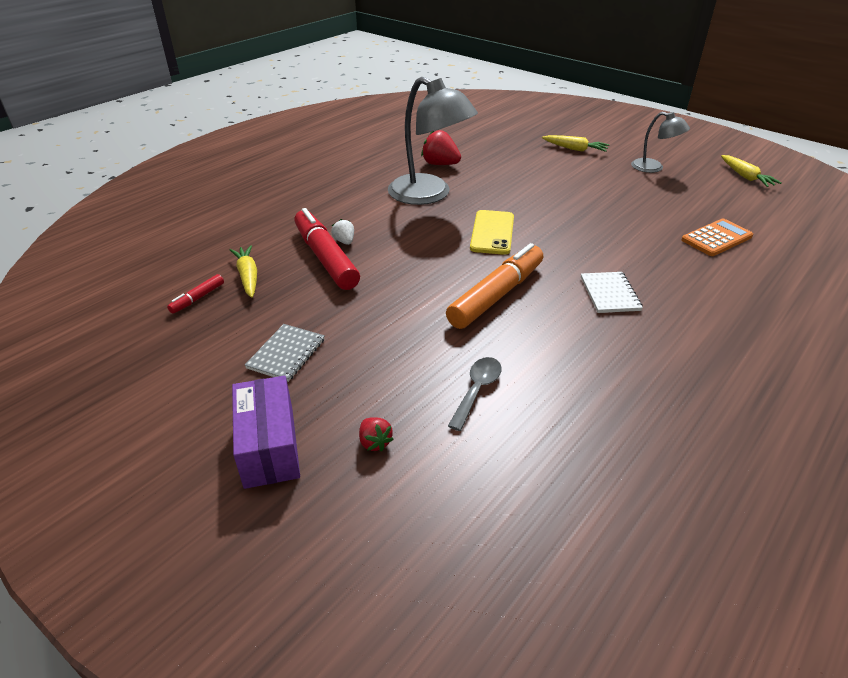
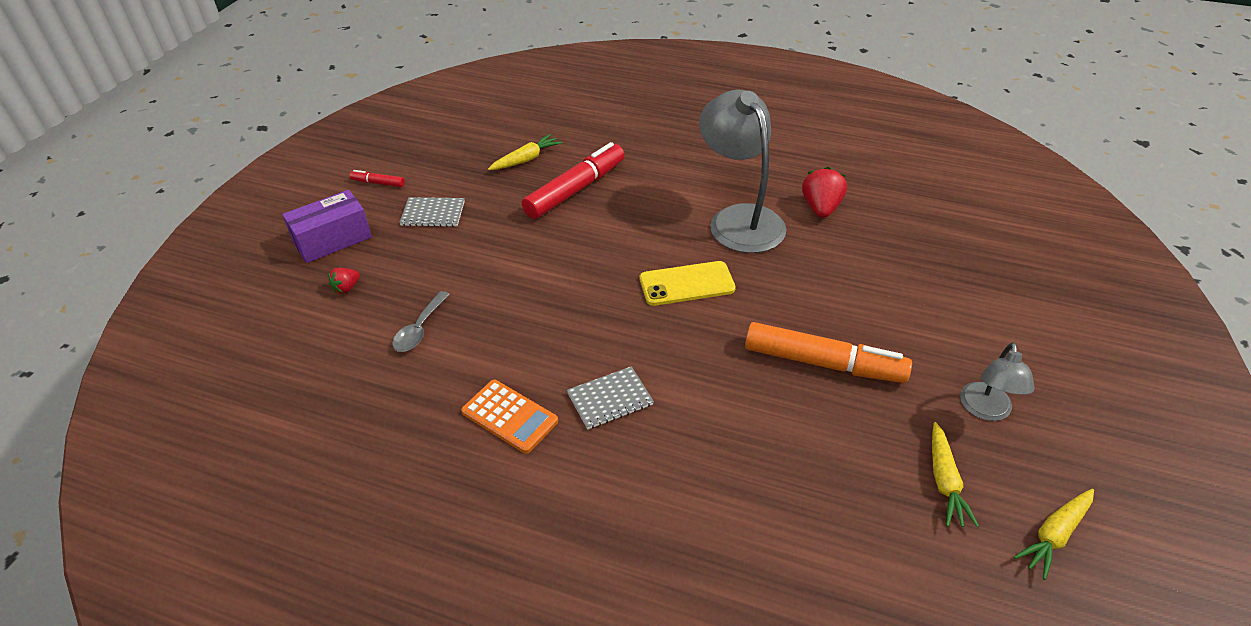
camera: 70 degrees right, 5 degrees up
red marker [167,274,224,313] -> red marker moved to [350,170,405,187]
white strawberry [331,219,354,245] -> none
grey lamp [388,77,478,205] -> grey lamp turned 135 degrees clockwise [699,89,787,253]
orange marker [446,243,543,329] -> orange marker moved to [745,322,912,383]
grey spoon [448,357,501,431] -> grey spoon turned 105 degrees clockwise [392,291,450,352]
yellow carrot [542,135,609,152] -> yellow carrot moved to [932,422,979,527]
white notebook [581,272,643,313] -> grey notebook [567,366,654,430]
orange calculator [681,219,753,256] -> orange calculator moved to [461,380,558,454]

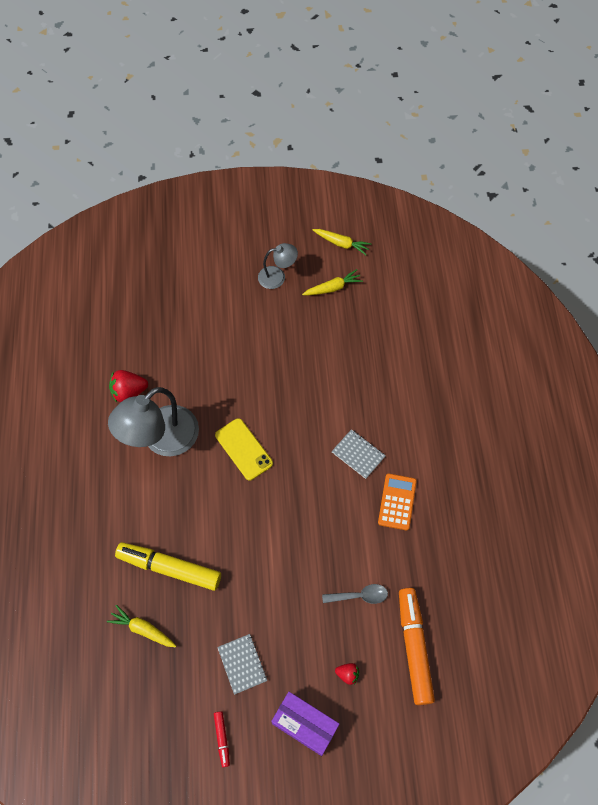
camera: 115 degrees left, 20 degrees up
red marker [522,142,625,219] -> yellow marker [115,542,221,591]
orange marker [745,322,912,383] -> orange marker moved to [399,588,435,705]

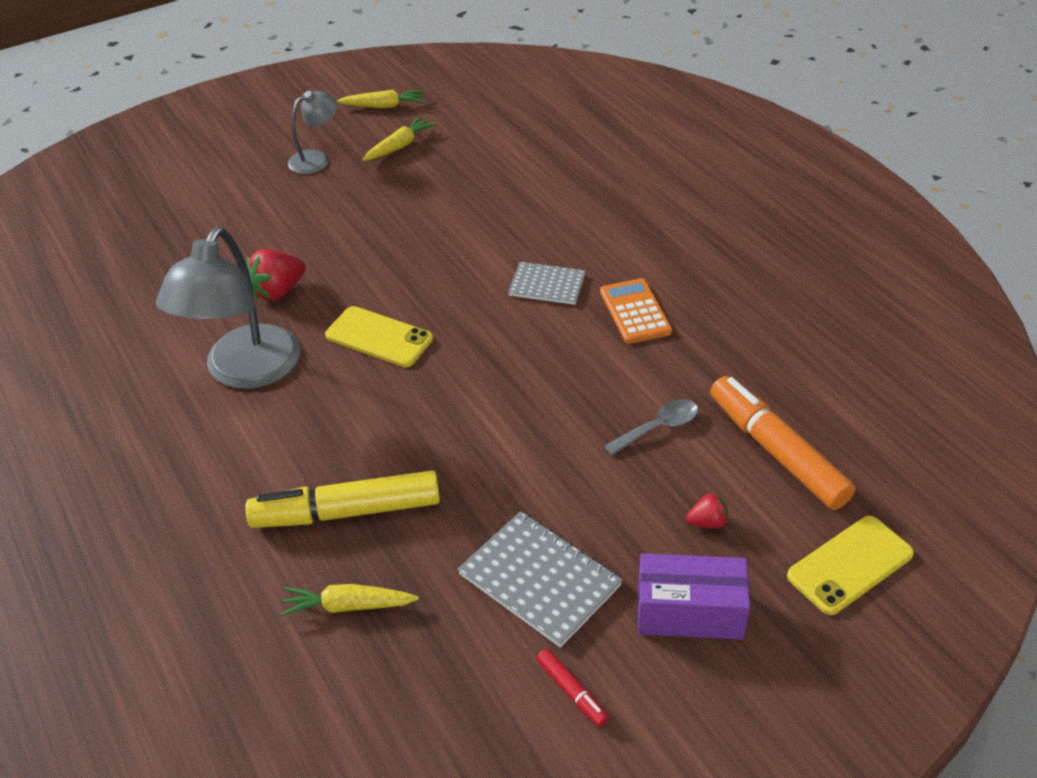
camera: 25 degrees left, 20 degrees down
red strawberry [109,370,148,403] -> red strawberry moved to [246,249,306,301]
grey notebook [217,634,267,695] -> grey notebook [458,511,623,648], size x1.54
none -> yellow phone [787,516,914,615]

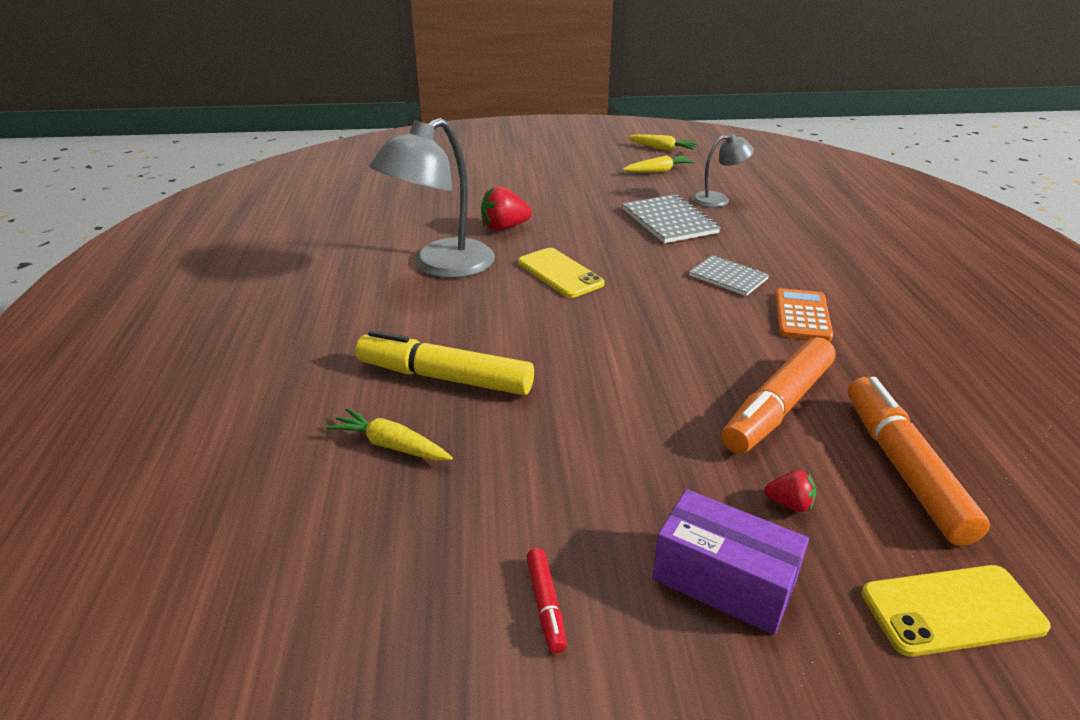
camera: 25 degrees right, 10 degrees down
grey lamp [288,91,338,174] -> grey lamp moved to [692,133,754,207]
grey notebook [458,511,623,648] -> grey notebook moved to [622,194,721,243]
grey spoon [604,399,698,455] -> orange marker [722,337,836,454]

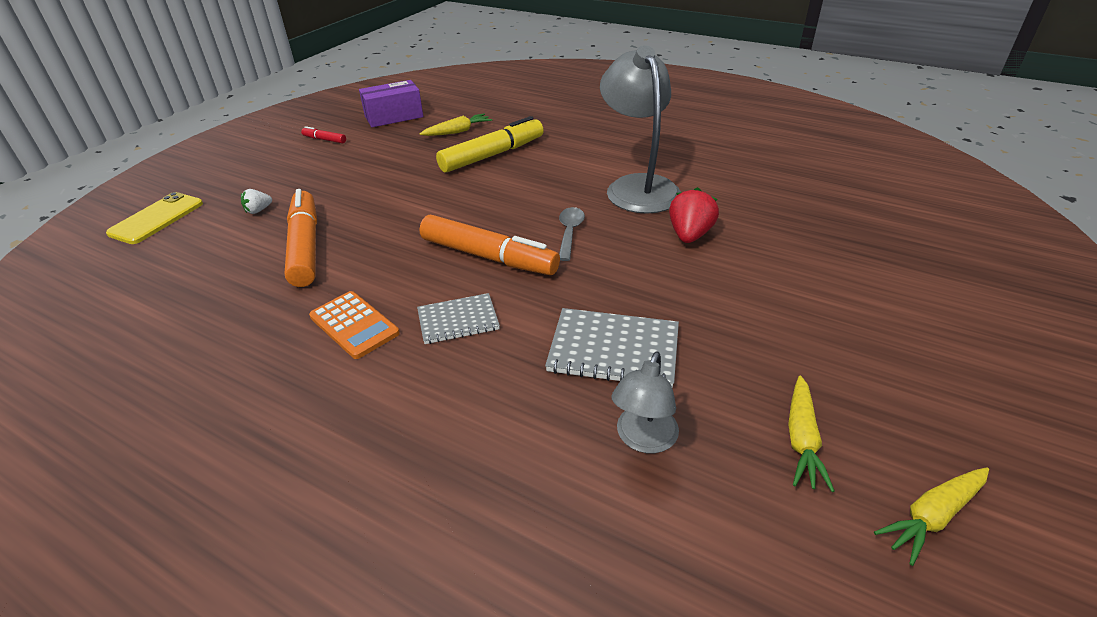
camera: 125 degrees right, 5 degrees up
yellow phone [518,248,605,298] -> grey spoon [559,207,585,261]
purple box [652,489,809,635] -> purple box moved to [359,80,423,127]
red strawberry [764,470,816,512] -> white strawberry [241,189,272,214]
orange marker [848,377,990,546] -> orange marker moved to [420,215,560,275]

